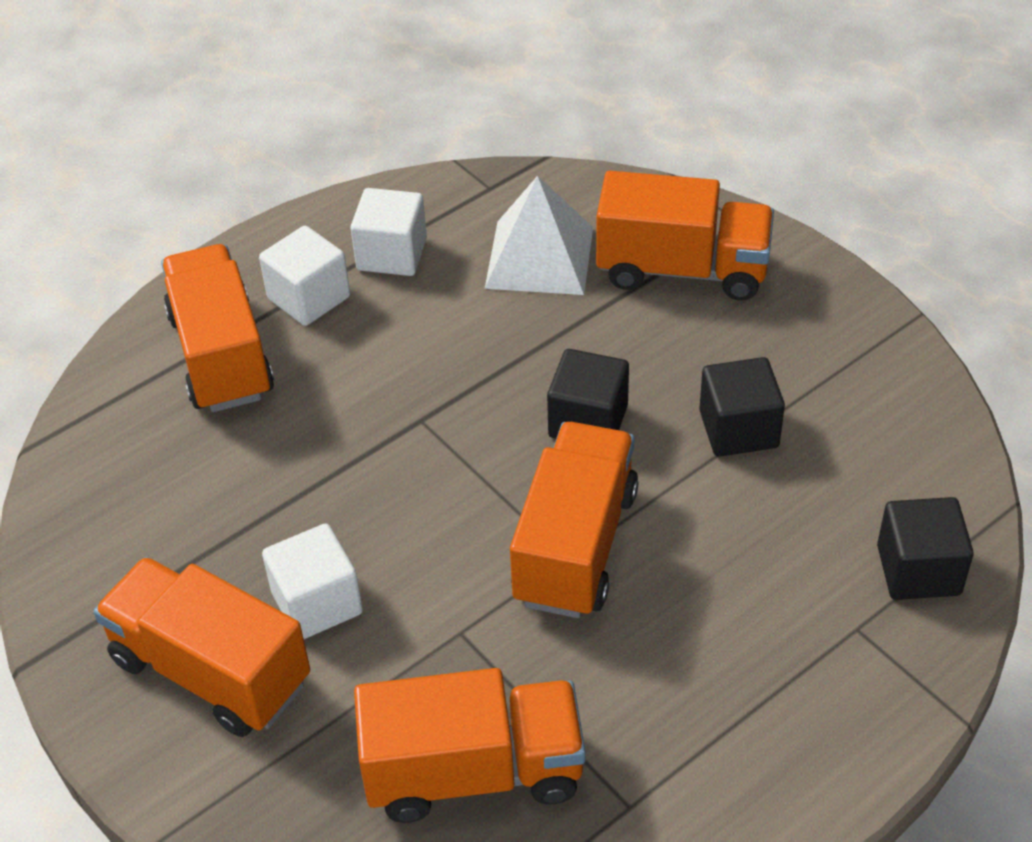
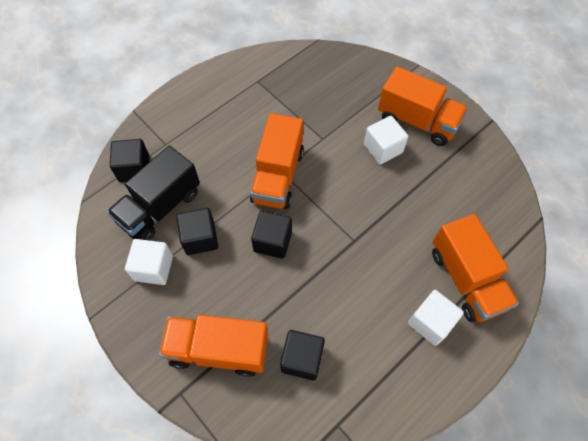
camera: 175 degrees right, 15 degrees up
white cube [351,188,427,276] -> white cube moved to [125,239,173,285]
orange truck [354,668,585,823] -> none
white pyramid [485,176,593,295] -> black cube [280,330,325,381]
none -> black truck [107,146,200,240]

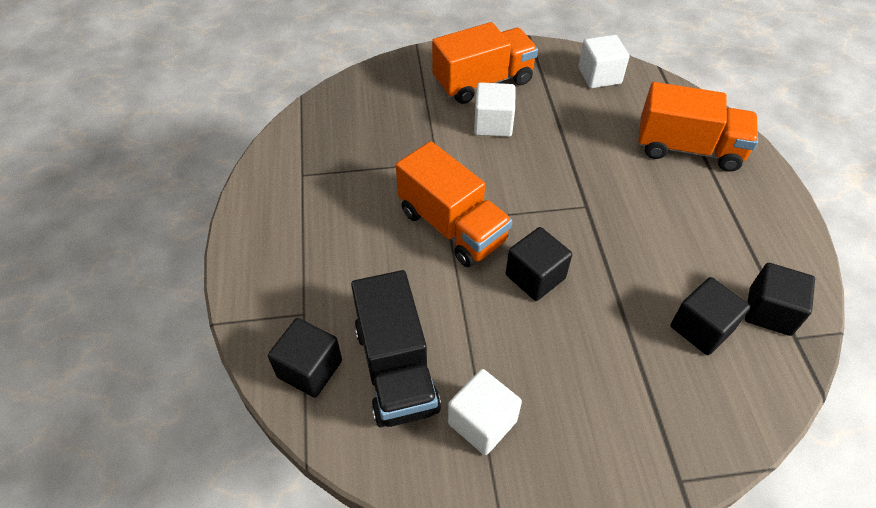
camera: 55 degrees left, 10 degrees down
orange truck [159,315,268,377] -> none
black cube [177,208,218,255] -> black cube moved to [745,263,815,336]
white cube [408,290,464,346] -> white cube moved to [578,35,629,88]

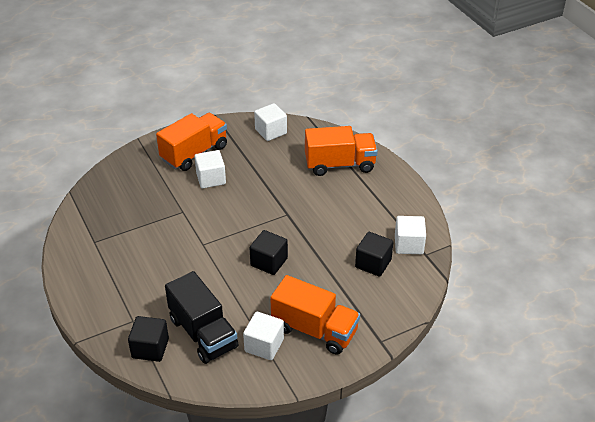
camera: 20 degrees left, 10 degrees down
orange truck [396,141,512,267] -> orange truck moved to [270,275,360,355]
black cube [745,263,815,336] -> white cube [395,216,426,254]

